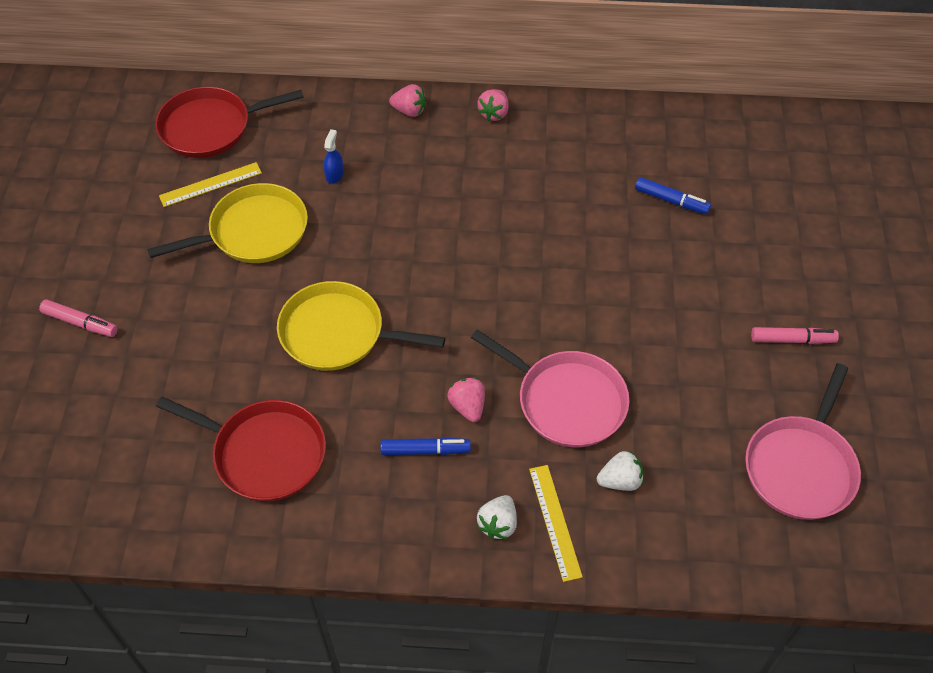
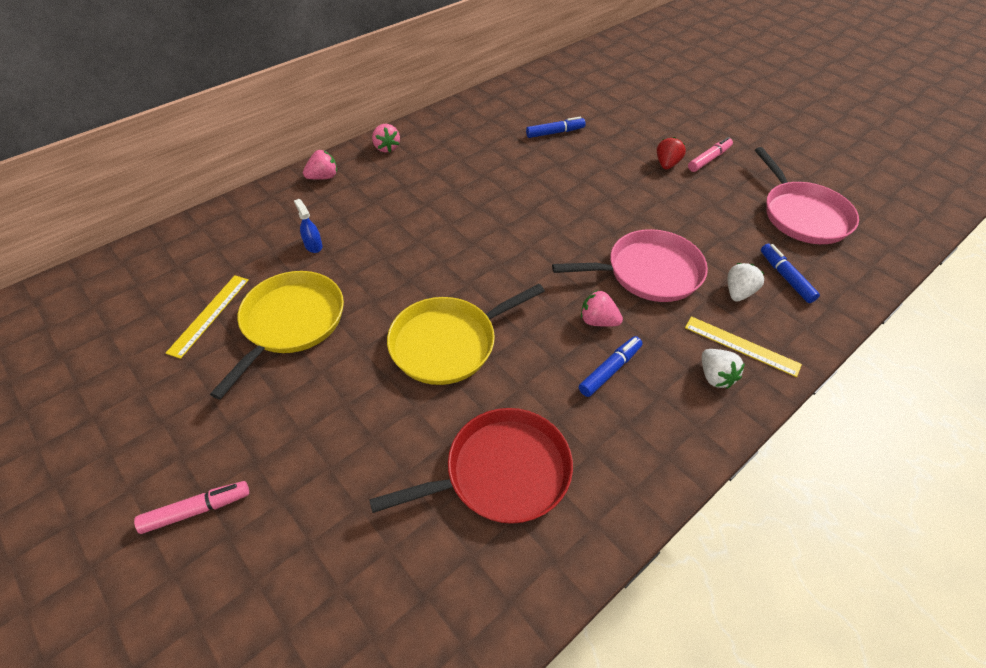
camera: 45 degrees left, 5 degrees down
red pan [155,87,304,158] -> none
none -> red strawberry [657,137,686,170]
none -> blue marker [761,244,820,303]

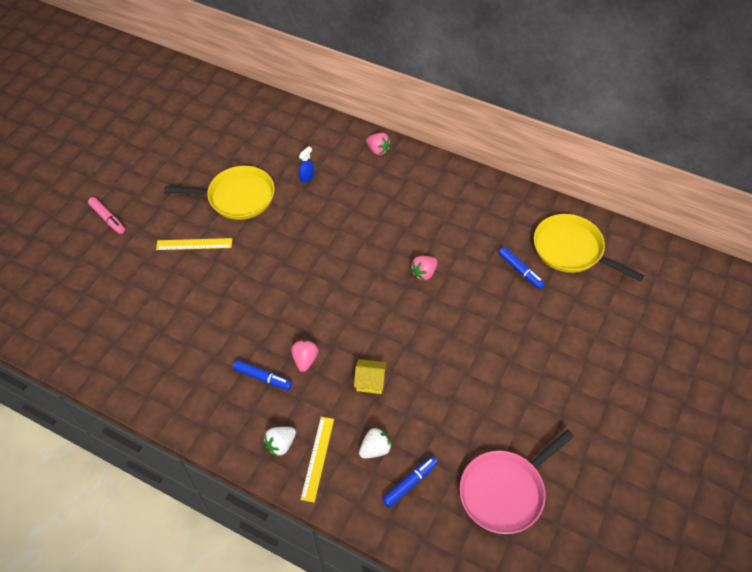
camera: 70 degrees right, 5 degrees up
yellow ruler [166,275,249,359] -> yellow ruler moved to [156,238,232,250]
red pan [369,408,573,524] -> none
pink strawberry [372,124,400,152] -> pink strawberry moved to [410,256,437,281]
yellow pan [387,284,545,385] -> yellow pan moved to [534,214,644,281]
pink pan [552,229,708,302] -> yellow house [354,359,387,394]
red strawberry [657,137,686,170] -> none
pink marker [688,137,733,172] -> none
white strawberry [728,263,764,301] -> white strawberry turned 45 degrees counterclockwise [359,427,392,458]

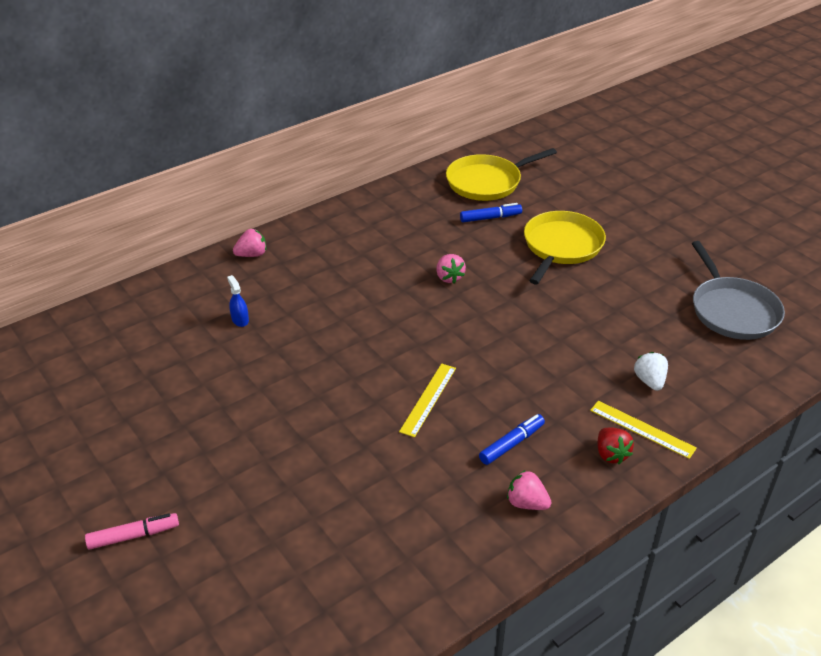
camera: 65 degrees left, 15 degrees down
yellow ruler [156,238,232,250] -> yellow ruler moved to [399,363,456,437]
yellow pan [164,166,275,220] -> yellow pan moved to [524,211,606,284]
white strawberry [264,427,296,456] -> red strawberry [597,427,634,464]
pink strawberry [291,340,318,372] -> pink strawberry moved to [507,470,551,510]
yellow house [354,359,387,394] -> none
blue marker [382,456,438,508] -> none
pink pan [459,429,574,534] -> grey pan [692,241,785,340]

